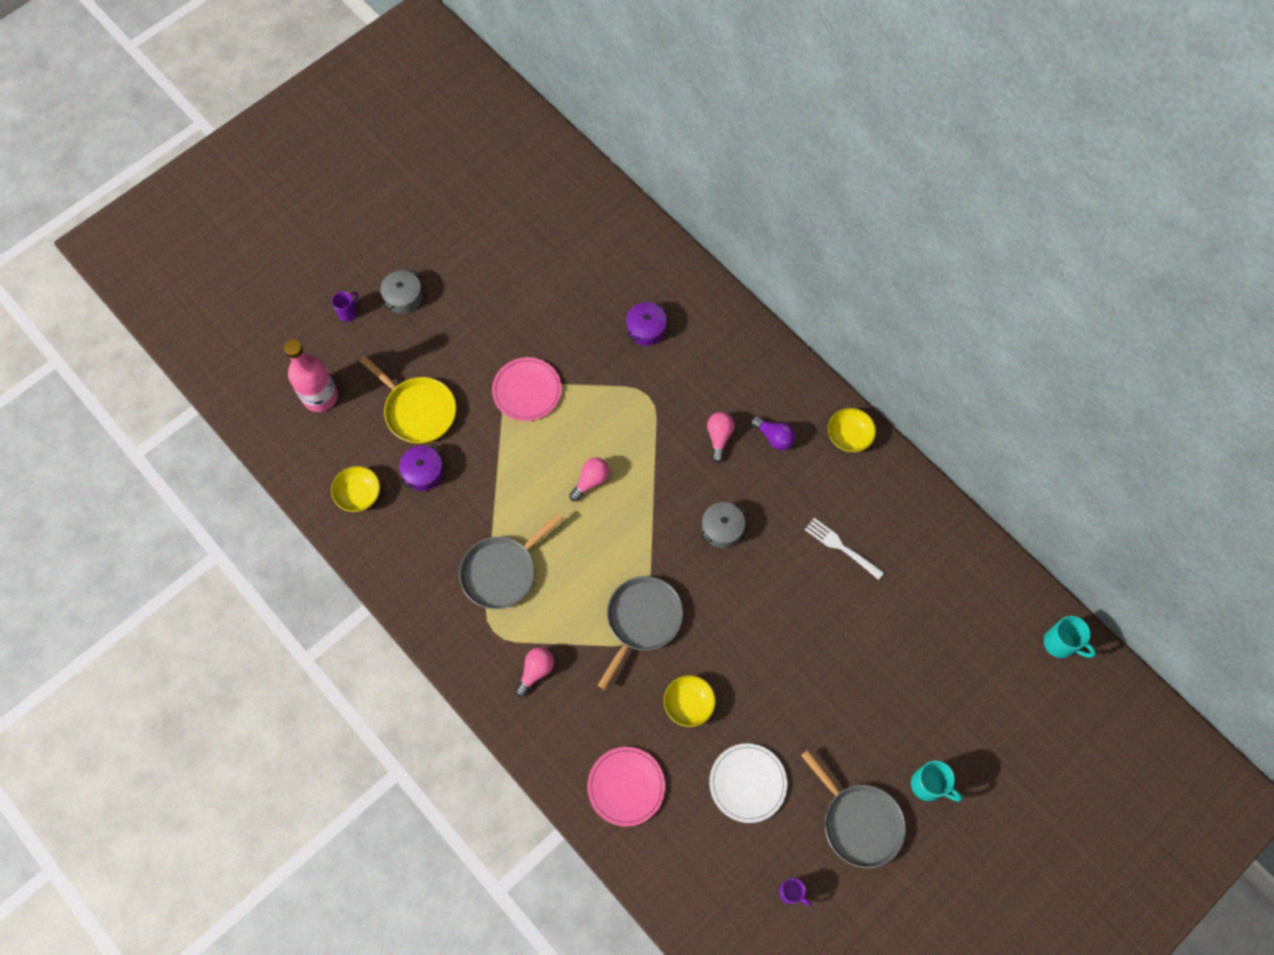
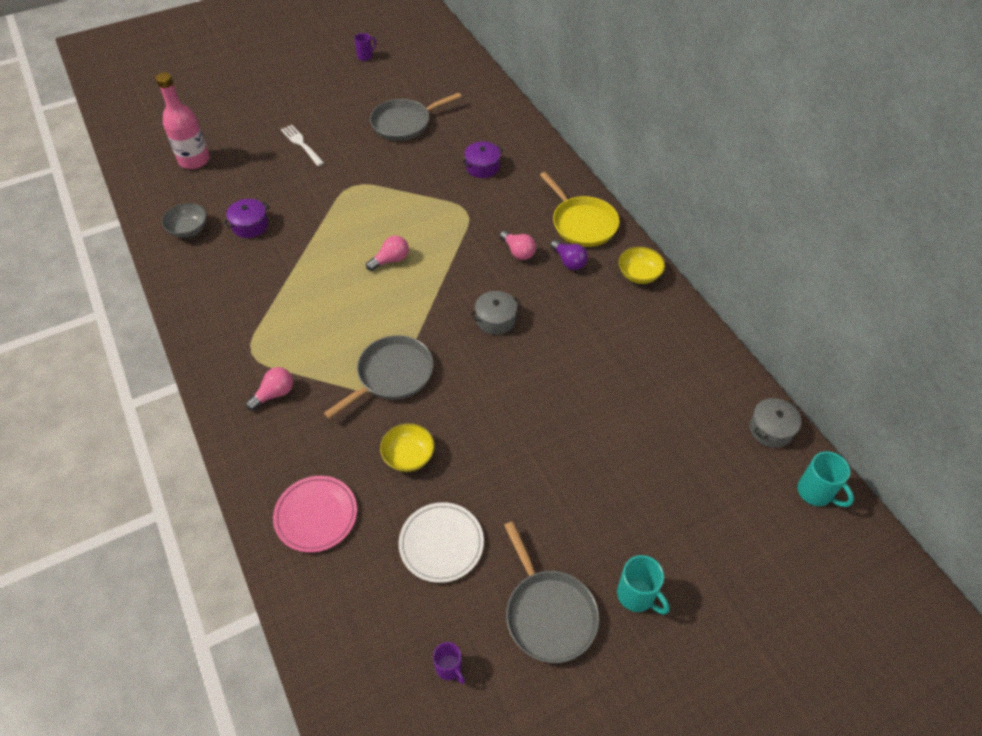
camera: 15 degrees right, 15 degrees down
yellow bowl [331,466,380,512] -> grey bowl [162,203,207,238]
purple mug [332,292,358,322] -> purple mug moved to [354,33,376,61]
yellow pan [360,356,456,444] -> yellow pan moved to [540,172,620,247]
grey pot [380,270,423,314] -> grey pot moved to [749,398,801,448]
grey pan [459,513,563,609] -> grey pan moved to [370,92,462,141]
pink plate [492,357,562,421] -> none
pink light bulb [707,412,735,463] -> pink light bulb turned 120 degrees clockwise [500,231,536,260]
white fork [805,518,884,580] -> white fork moved to [281,125,324,166]

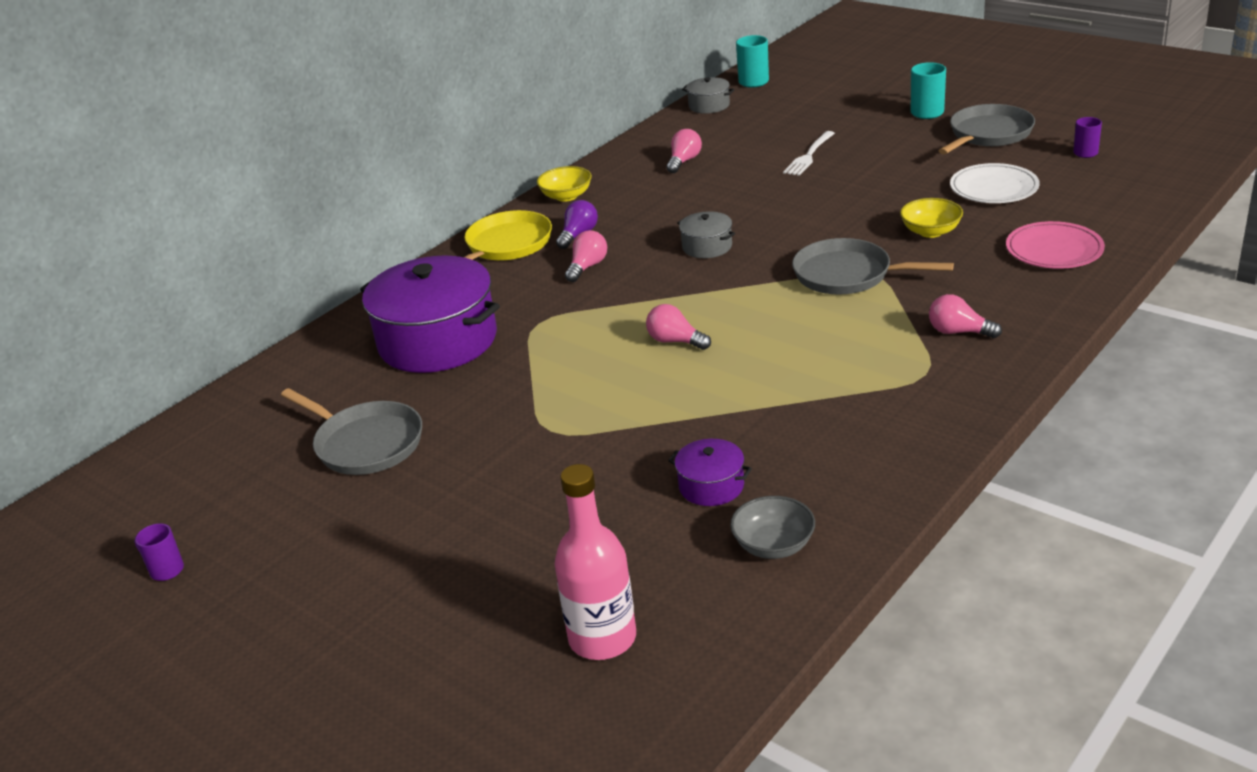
camera: 110 degrees left, 20 degrees down
white fork [281,125,324,166] -> white fork moved to [783,131,835,176]
purple pot [462,141,503,178] -> purple pot [360,255,500,373], size x2.22
none -> pink light bulb [666,129,702,173]

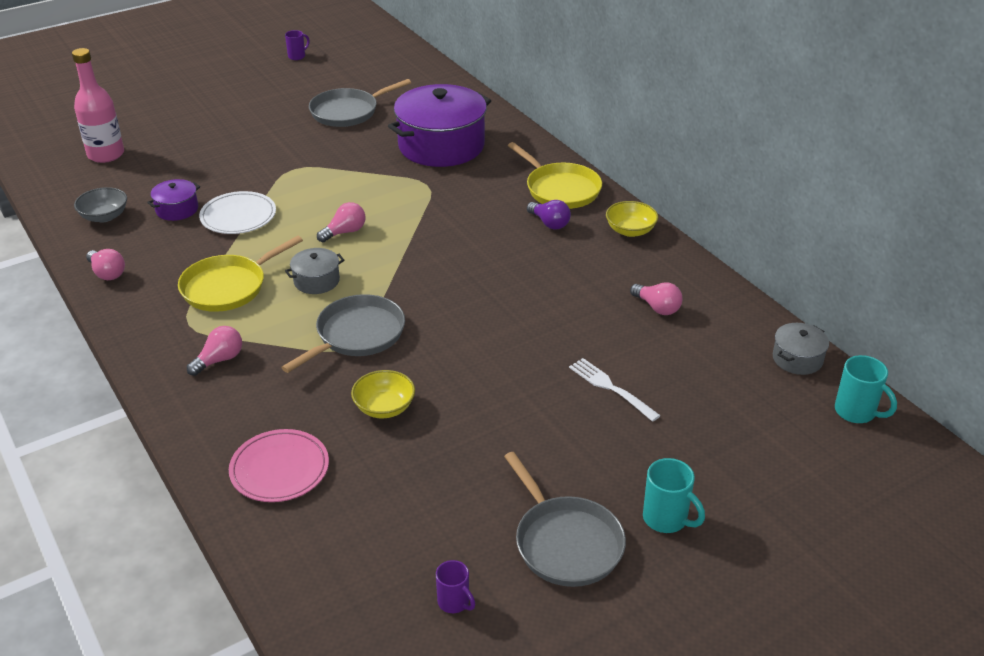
camera: 105 degrees right, 5 degrees up
pink light bulb [565,230,607,282] -> pink light bulb moved to [86,249,125,280]
grey pot [677,211,735,258] -> grey pot moved to [285,248,344,294]
white plate [950,163,1040,203] -> white plate moved to [199,191,276,234]
none -> yellow pan [178,236,303,312]

